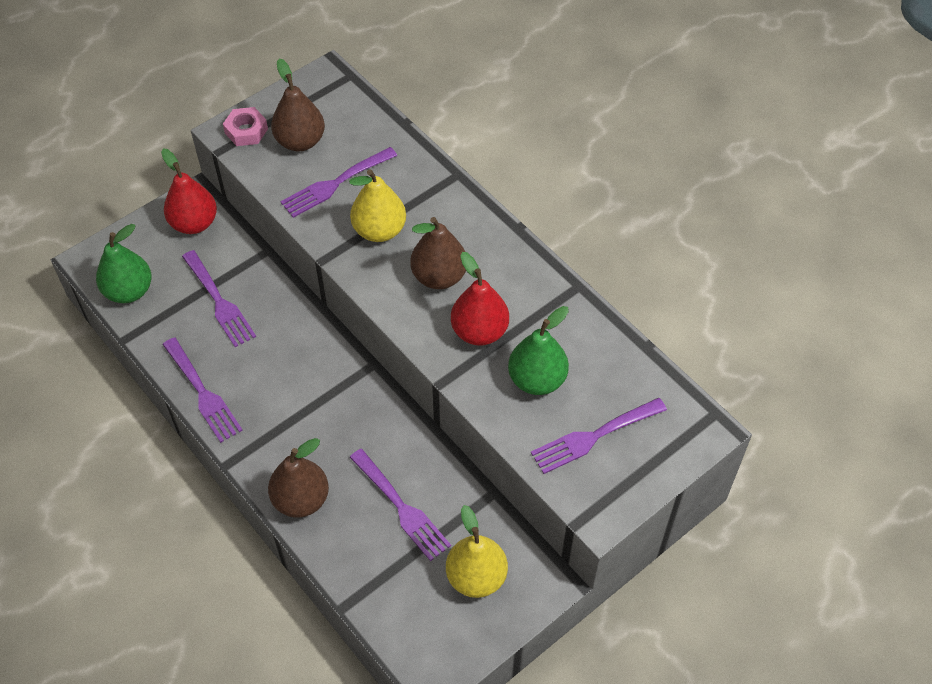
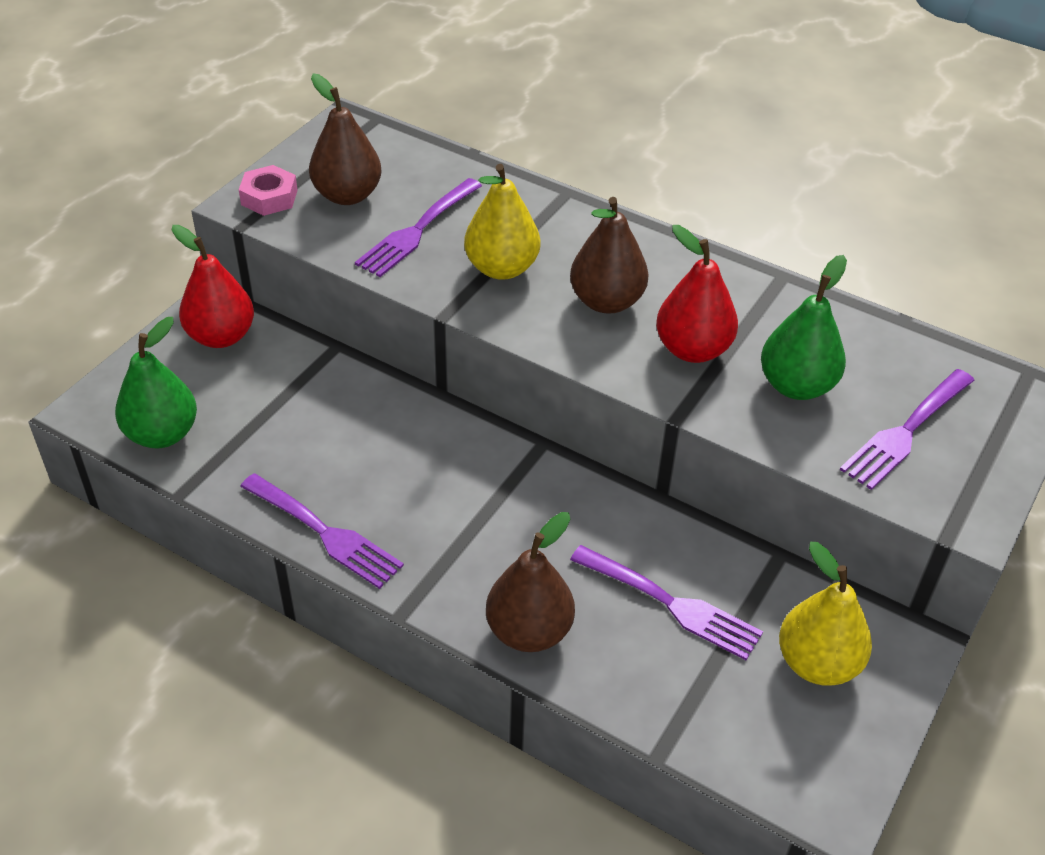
camera: 20 degrees left, 10 degrees down
purple fork [182,250,256,347] -> none

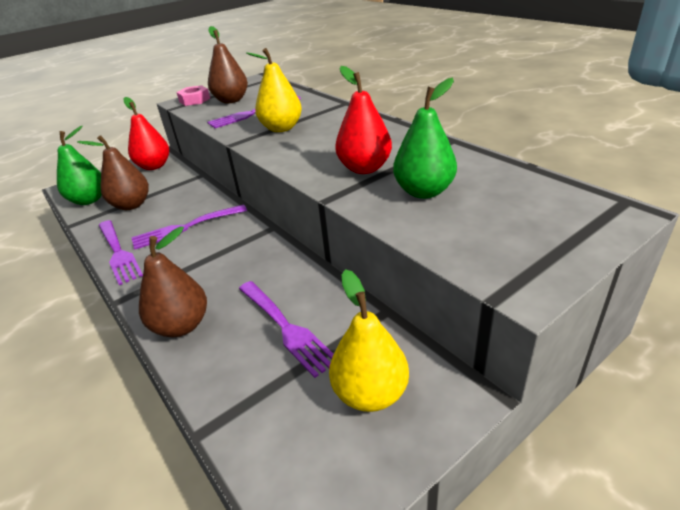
camera: 25 degrees right, 10 degrees down
brown pear [570,197,648,314] -> brown pear moved to [77,135,149,210]
purple fork [840,369,975,490] -> purple fork moved to [131,205,247,250]

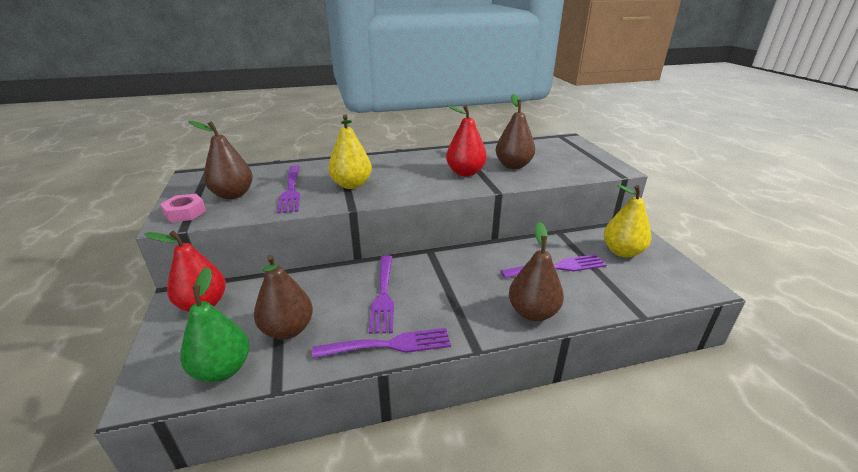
camera: 70 degrees left, 5 degrees down
green pear [393,77,457,199] -> brown pear [496,94,535,169]

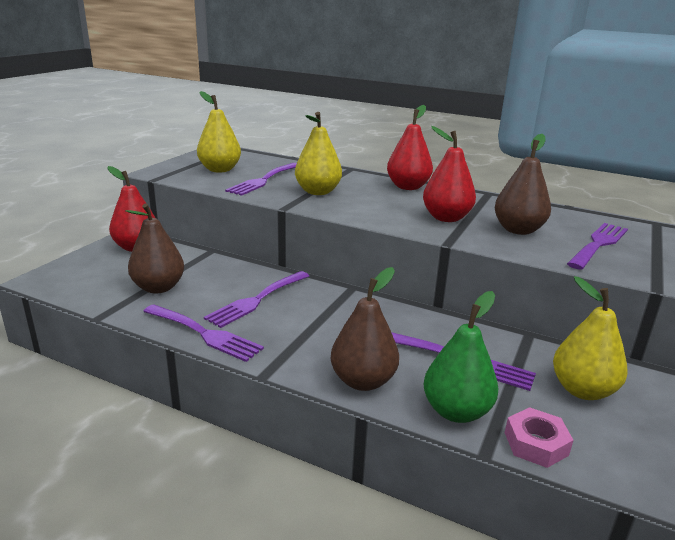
camera: 40 degrees right, 5 degrees down
pink nut [160,194,206,222] -> pink nut moved to [505,407,573,468]
green pear [180,267,249,382] -> green pear moved to [423,291,498,423]
brown pear [188,121,253,199] -> yellow pear [197,91,241,172]
none -> red pear [387,105,433,190]
none -> purple fork [567,223,628,270]

